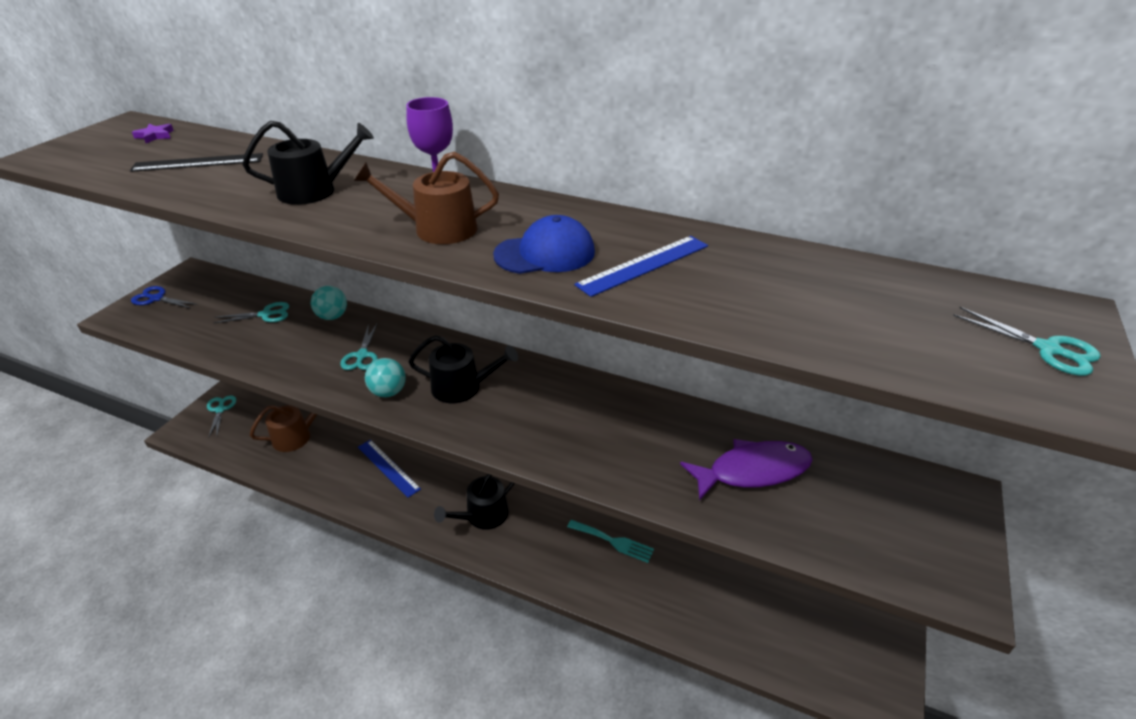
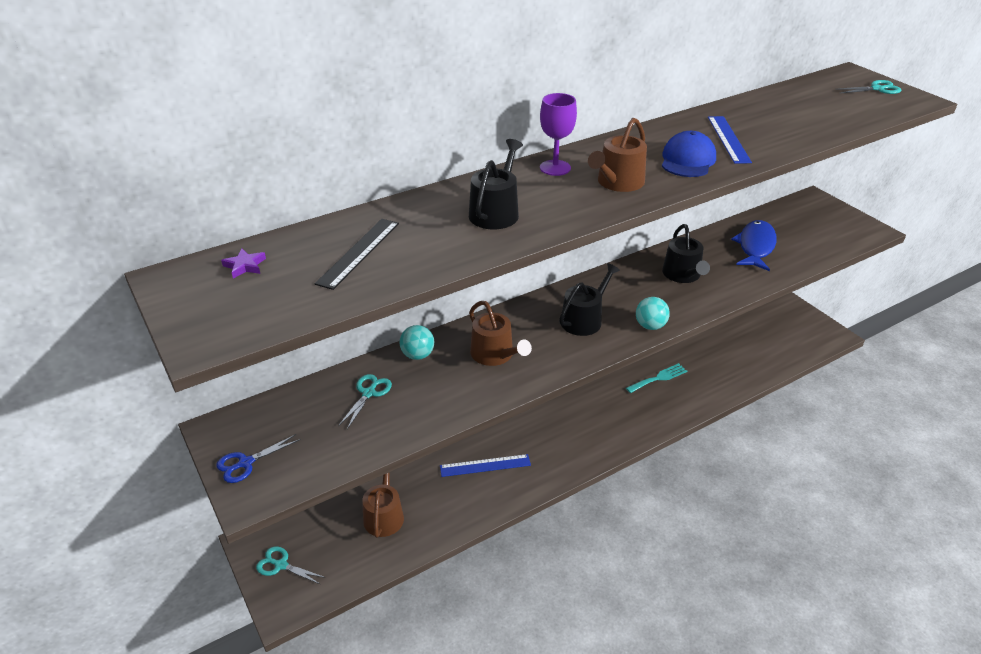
camera: 55 degrees left, 0 degrees up
turquoise scissors [340,324,378,370] -> brown watering can [469,301,532,366]
turquoise ball [365,358,406,397] -> turquoise ball moved to [636,297,670,330]
black watering can [434,474,515,530] -> black watering can moved to [662,224,710,283]
purple fish [680,439,813,501] -> blue fish [731,220,777,271]

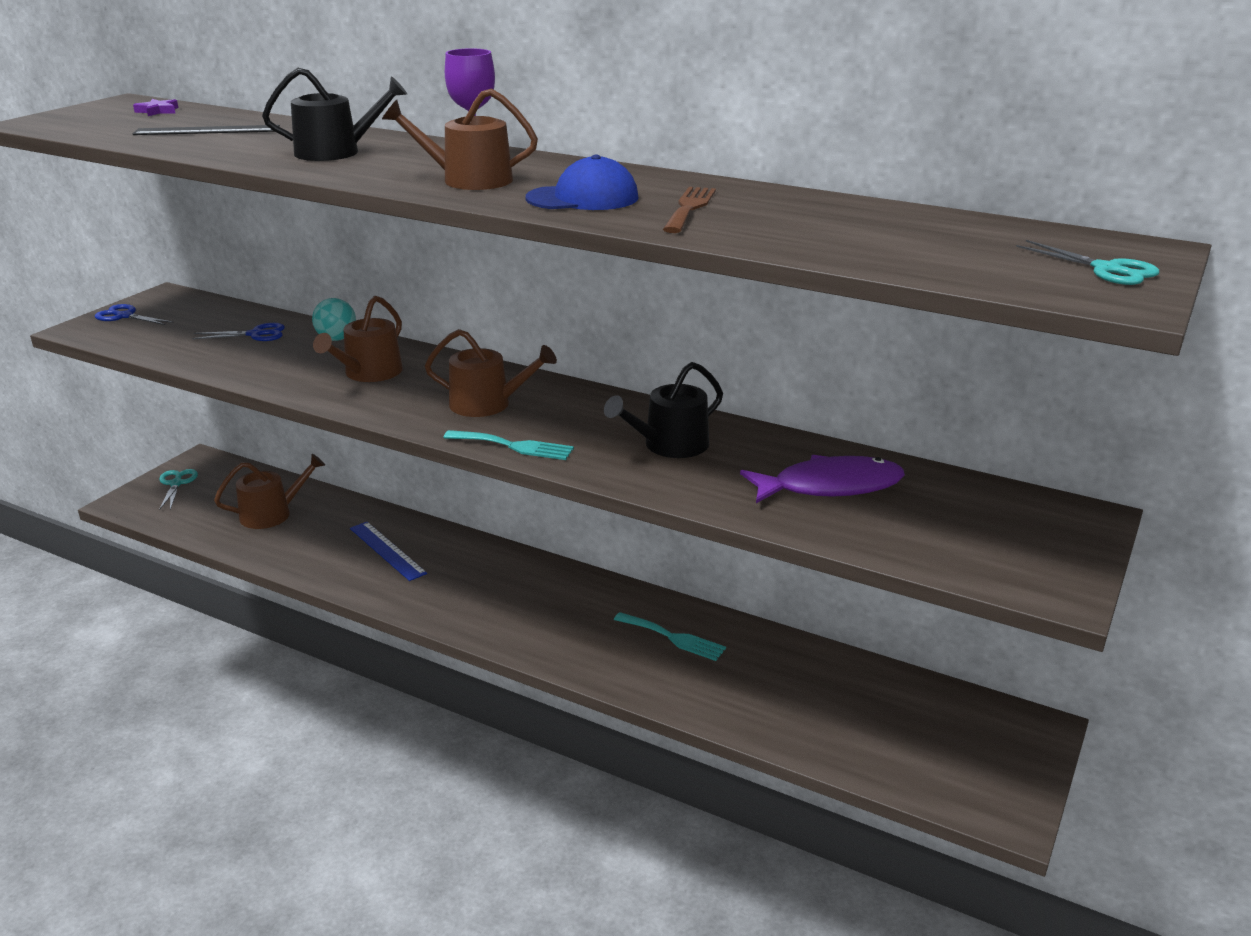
camera: 60 degrees right, 10 degrees down
turquoise scissors [338,374,392,429] -> blue scissors [192,323,285,341]
black watering can [559,263,620,336] -> brown watering can [425,329,557,417]
turquoise ball [636,297,670,330] -> turquoise fork [443,430,574,460]
blue ruler [708,116,752,164] -> brown fork [663,187,716,233]
blue fish [731,220,777,271] -> purple fish [740,455,905,503]

